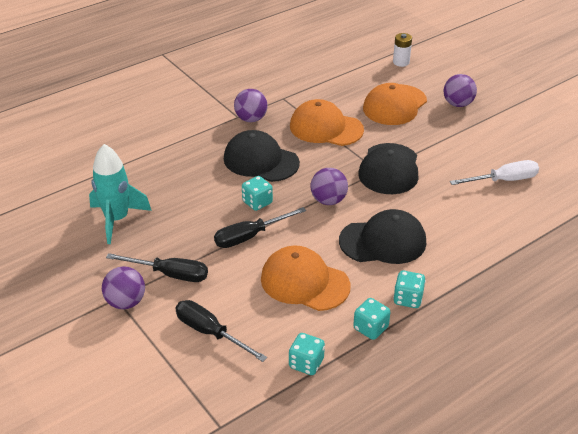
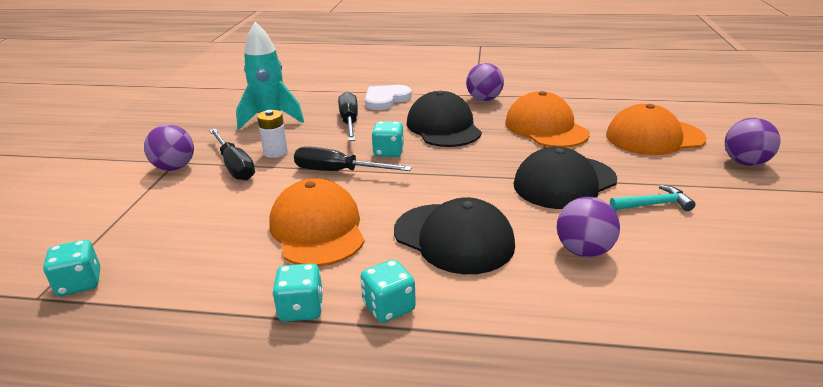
camera: 45 degrees right, 10 degrees down
black screwdriver [175,300,267,362] -> black screwdriver moved to [338,92,358,141]
turquoise dice [289,333,325,375] -> turquoise dice moved to [43,240,100,296]
purple ball [310,168,348,205] -> purple ball moved to [557,197,620,257]
white battery [393,33,412,67] -> white battery moved to [257,110,288,158]
white screwdriver [450,160,539,185] -> none
none -> white heart [365,85,412,110]
none -> turquoise hammer [610,185,696,211]

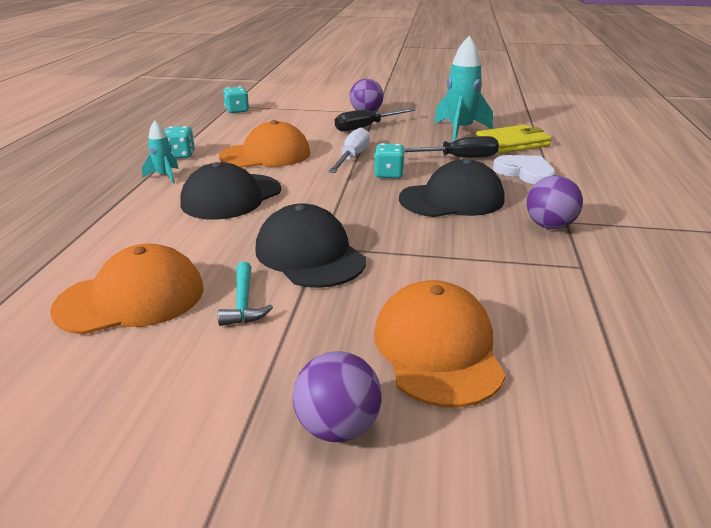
camera: 90 degrees right, 0 degrees up
white battery [257,110,288,158] -> none
black screwdriver [294,146,412,171] -> white screwdriver [328,127,370,173]
turquoise dice [360,259,416,323] -> turquoise rocket [142,120,179,183]
orange cap [505,91,590,148] -> orange cap moved to [50,244,204,335]
purple ball [557,197,620,257] -> none
none -> yellow wallet [476,124,552,154]

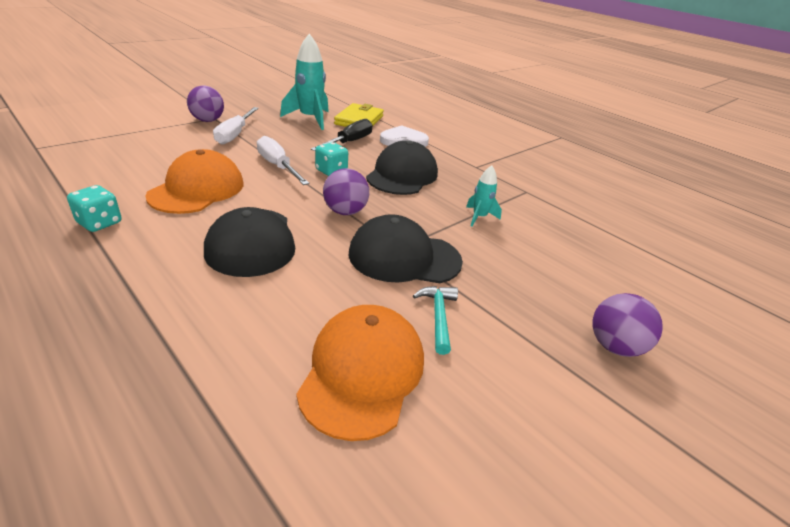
camera: 55 degrees left, 5 degrees up
turquoise rocket [142,120,179,183] -> turquoise rocket moved to [466,166,502,226]
turquoise hammer [218,262,273,326] -> turquoise hammer turned 120 degrees counterclockwise [413,286,458,355]
turquoise dice [223,86,249,113] -> none
black screwdriver [335,108,416,132] -> white screwdriver [213,107,259,145]
orange cap [374,280,506,408] -> none
purple ball [527,175,583,229] -> purple ball moved to [323,168,369,215]

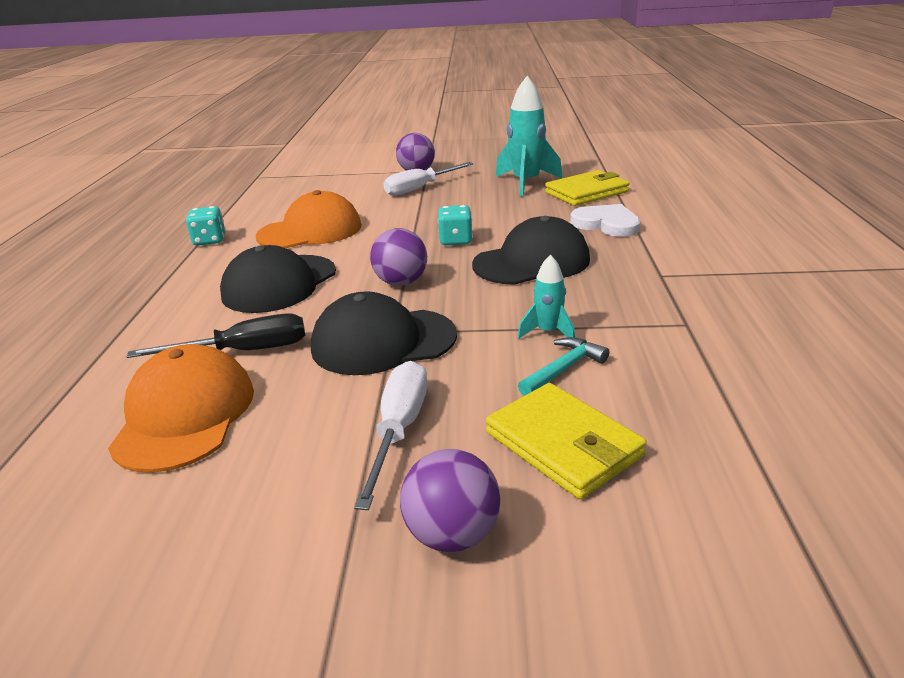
camera: 50 degrees right, 5 degrees down
white screwdriver [257,136,310,185] -> white screwdriver moved to [354,361,427,510]
orange cap [296,305,424,441] -> orange cap turned 60 degrees counterclockwise [108,344,254,473]
black screwdriver [311,119,372,151] -> black screwdriver moved to [127,313,305,358]
black cap [349,214,463,283] -> black cap turned 60 degrees counterclockwise [311,291,457,375]
turquoise hammer [413,286,458,355] -> turquoise hammer moved to [518,337,609,396]
none -> yellow wallet [486,383,647,499]

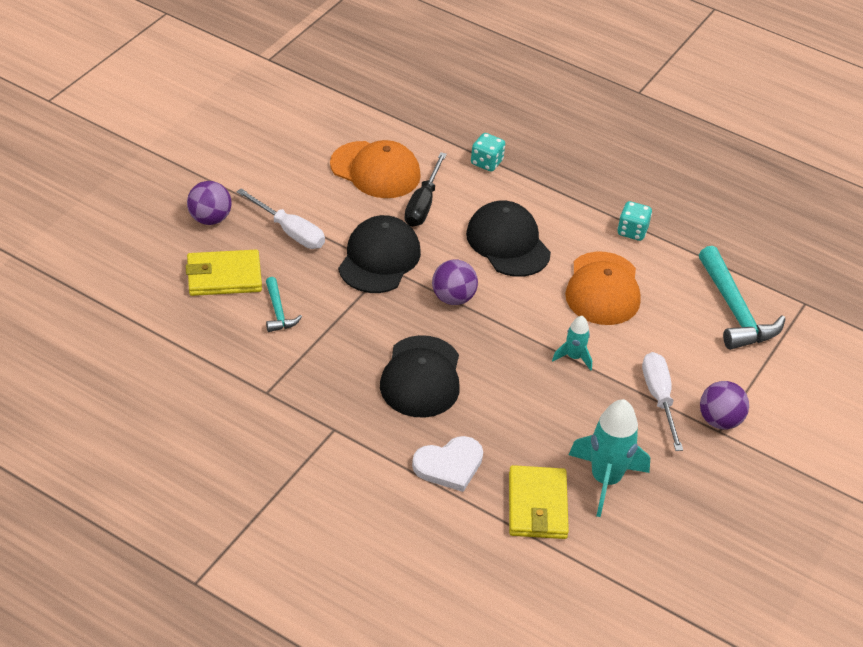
camera: 115 degrees right, 15 degrees up
turquoise dice [438,205,473,245] -> turquoise dice moved to [471,133,505,172]
turquoise rocket [518,255,575,339] -> turquoise rocket moved to [552,316,592,371]
none -> turquoise hammer [699,246,785,350]

